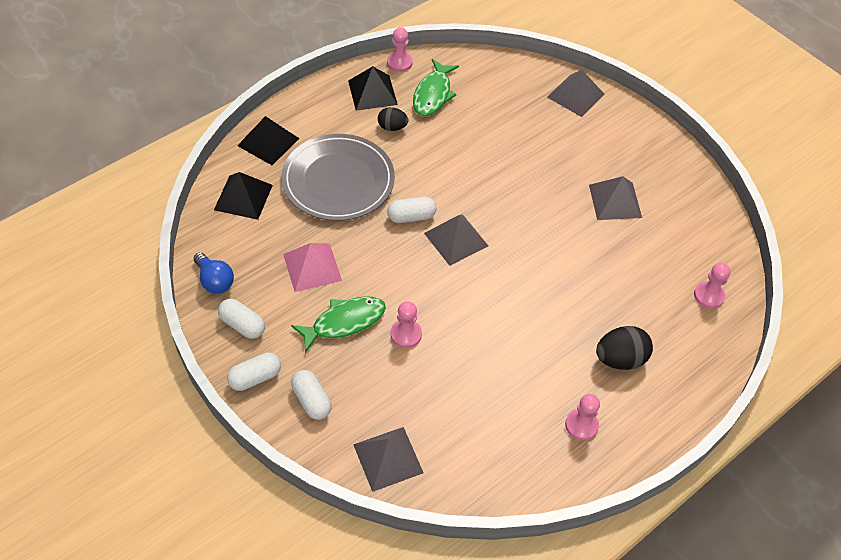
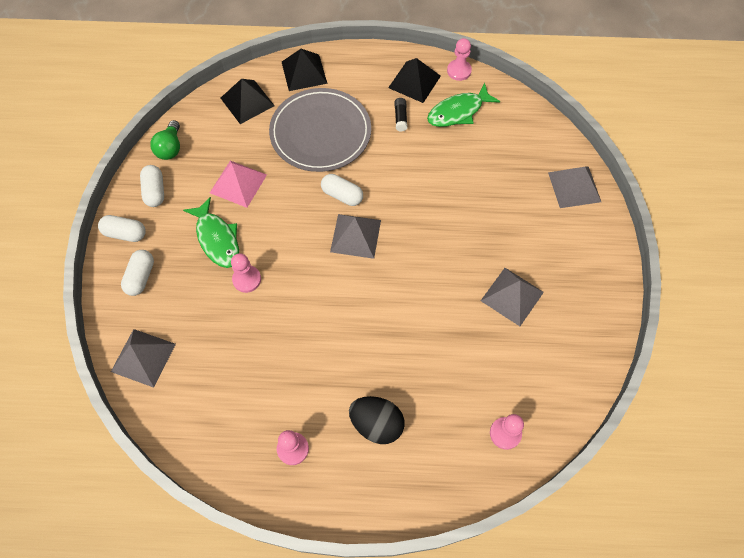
camera: 45 degrees right, 10 degrees up
blue light bulb [194,252,234,294] -> green light bulb [150,120,180,160]
green fish [291,297,386,353] -> green fish turned 45 degrees clockwise [183,197,239,268]
black egg [378,107,408,131] -> black glue stick [394,98,407,131]

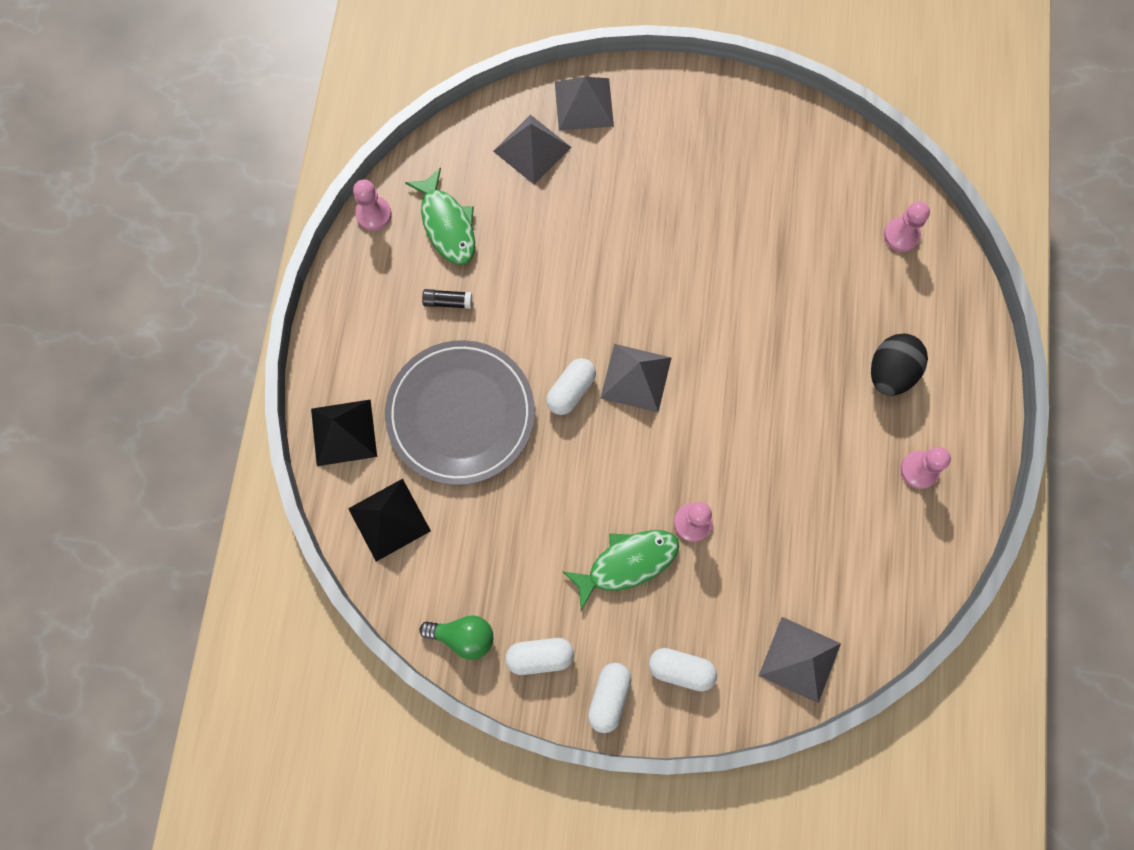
camera: 85 degrees left, 10 degrees up
pink pyramid [210,161,267,208] -> none
black pyramid [388,58,441,103] -> none
grey pyramid [481,268,544,326] -> grey pyramid moved to [493,115,571,185]

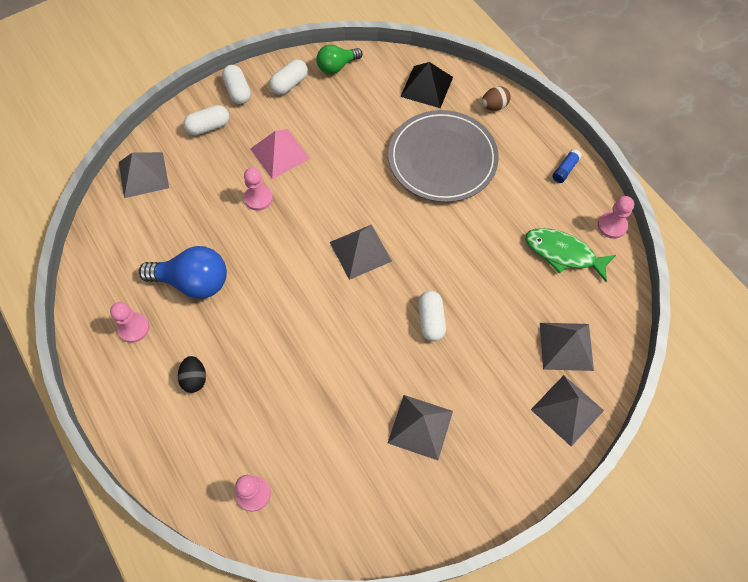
camera: 140 degrees right, 10 degrees down
black pyramid [311,399,377,466] -> brown egg [482,86,511,111]
black glue stick [422,289,472,309] -> none
white capsule [546,358,596,415] -> white capsule moved to [418,291,446,341]
green fish [562,530,679,610] -> pink pyramid [250,129,310,179]
black egg [871,333,928,396] -> black egg [178,356,206,393], size x0.63
none -> blue light bulb [139,246,227,299]
none -> grey pyramid [388,395,453,460]
none -> blue glue stick [552,149,582,183]

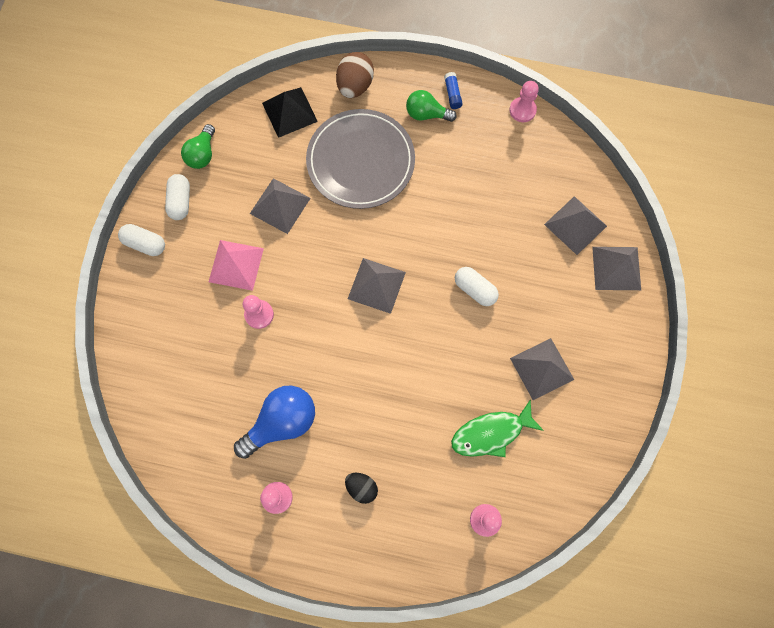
camera: 45 degrees left, 10 degrees up
grey pyramid [119,152,169,198] -> grey pyramid moved to [250,178,311,234]
white capsule [183,105,229,136] -> none
brown egg [482,86,511,111] -> brown egg [336,52,374,98], size x1.59
green fish [526,228,616,282] -> green fish moved to [451,399,544,457]
none -> green light bulb [406,90,457,122]

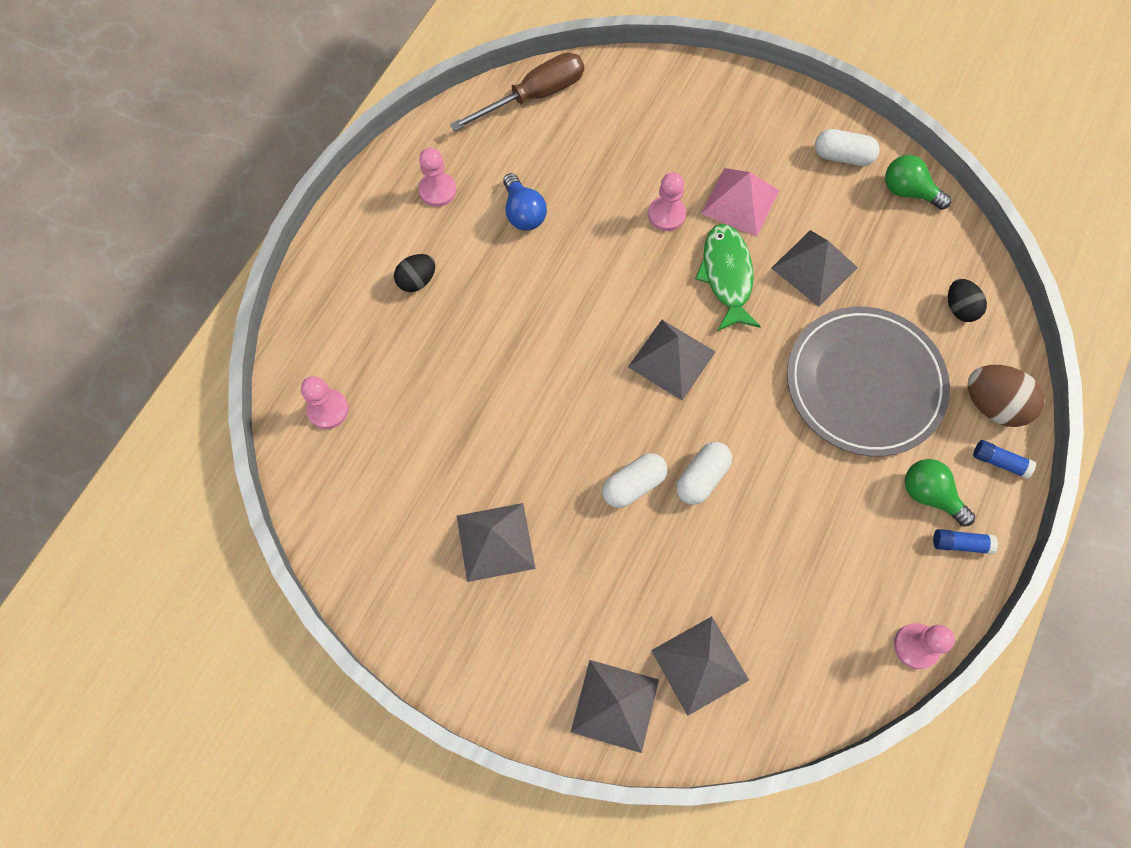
camera: 105 degrees right, 5 degrees down
white capsule [118,224,165,256] -> white capsule moved to [676,442,732,505]
blue light bulb [234,386,315,459] -> blue light bulb [503,173,547,231], size x0.63
black pyramid [262,87,318,138] -> black egg [948,279,987,322]
green light bulb [406,90,457,122] -> green light bulb turned 75 degrees counterclockwise [905,459,975,527]
green fish [451,399,544,457] -> green fish moved to [695,224,761,331]
none -> brown screwdriver [450,53,584,131]
none -> blue glue stick [973,440,1036,479]

